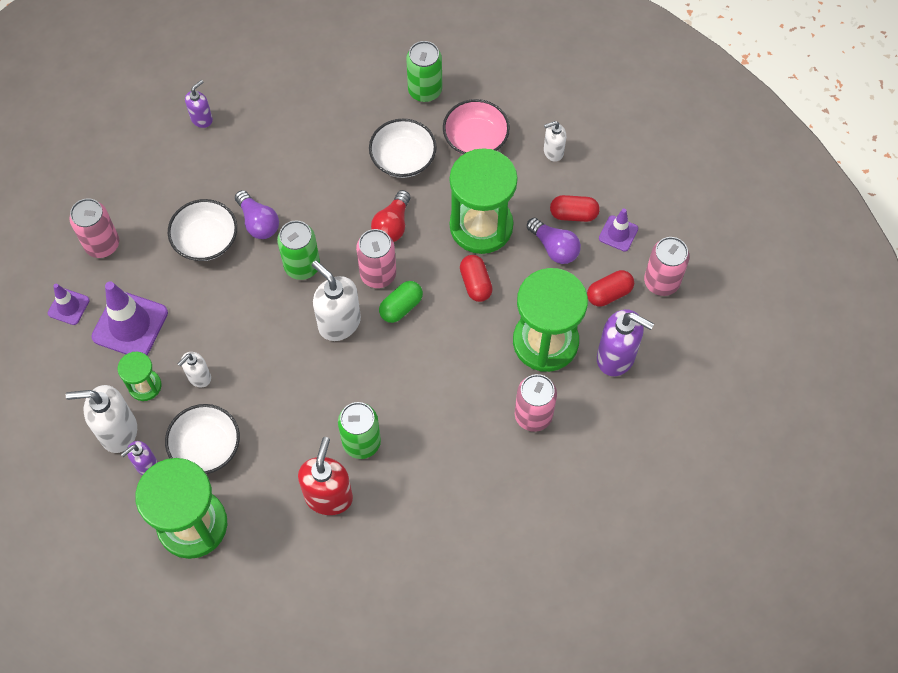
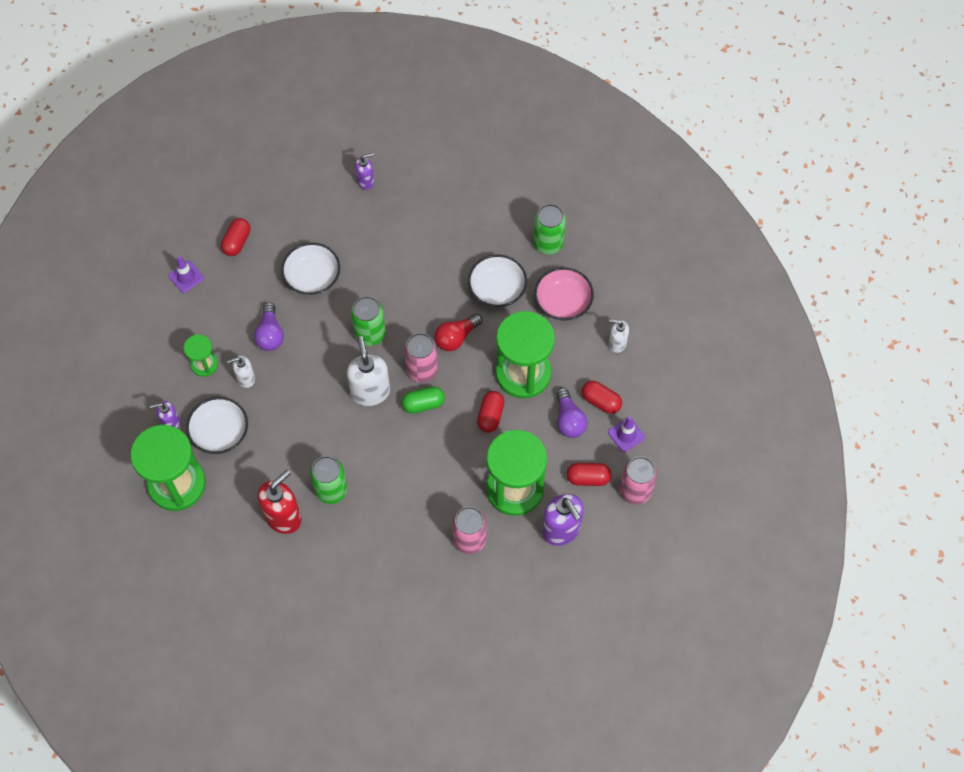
camera: 30 degrees right, 0 degrees up
white soap dispenser [66,385,137,453] -> none
pink can [69,198,119,258] -> red capsule [221,218,250,256]
purple traffic cone [92,281,168,355] -> none
purple light bulb [235,190,279,239] -> purple light bulb moved to [254,302,284,351]

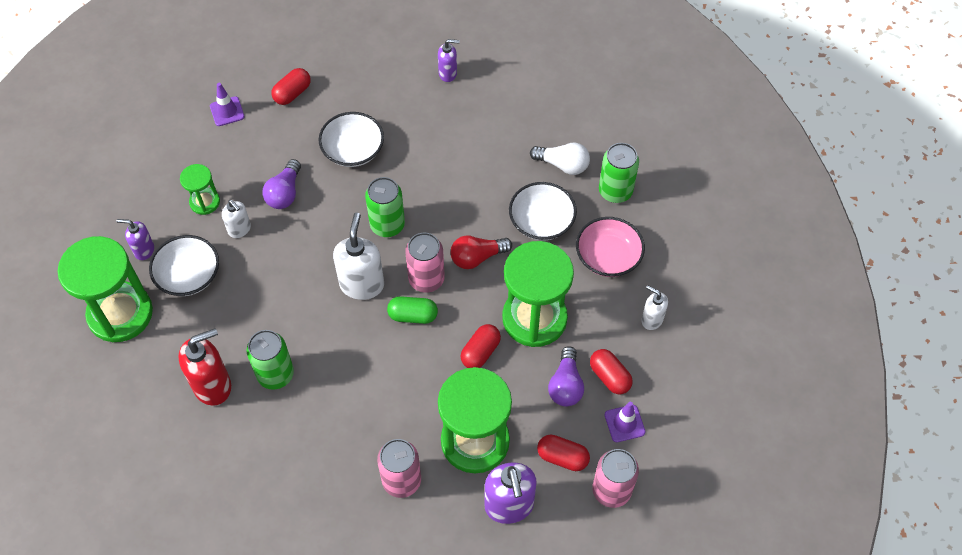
camera: 20 degrees right, 5 degrees down
white soap dispenser [227,356,255,388] -> white soap dispenser turned 135 degrees counterclockwise [222,200,251,238]
none -> white light bulb [530,142,590,175]

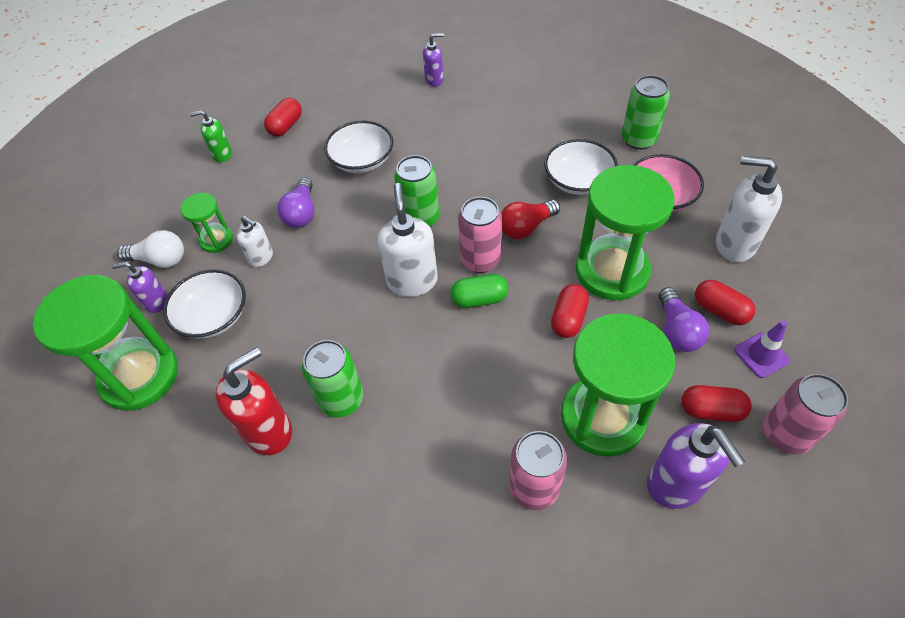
camera: 10 degrees left, 5 degrees down
purple traffic cone [210,83,245,126] -> green soap dispenser [189,110,232,162]
white light bulb [530,142,590,175] -> white light bulb moved to [117,230,184,268]
white soap dispenser [641,286,668,330] -> white soap dispenser [716,156,782,262], size x1.76

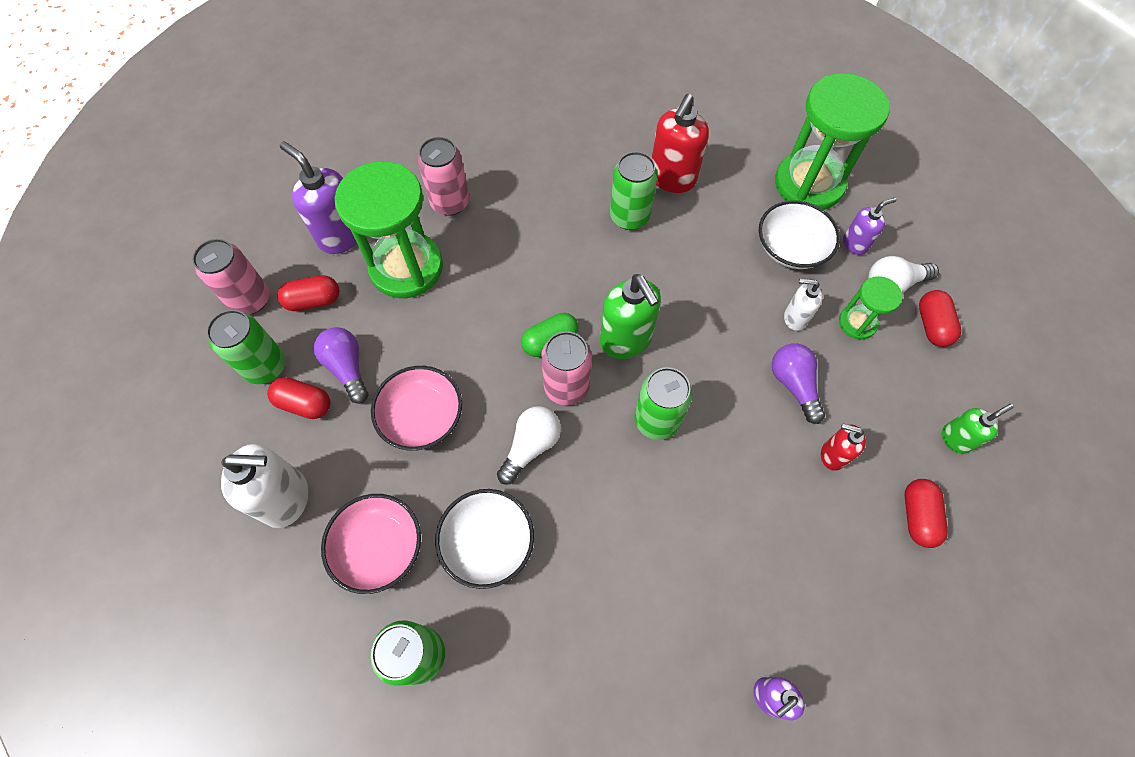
camera: 155 degrees right, 10 degrees up
white bowl [324,121,393,173] -> none
white soap dispenser [378,183,438,297] -> green soap dispenser [600,274,661,359]
red light bulb [501,200,560,239] -> white light bulb [497,406,561,485]
red capsule [551,284,589,338] -> red capsule moved to [919,290,961,347]
green hourglass [576,165,675,300] -> pink bowl [371,366,462,451]
purple traffic cone [734,321,790,378] -> green can [206,310,286,384]
none -> red soap dispenser [821,423,866,471]

